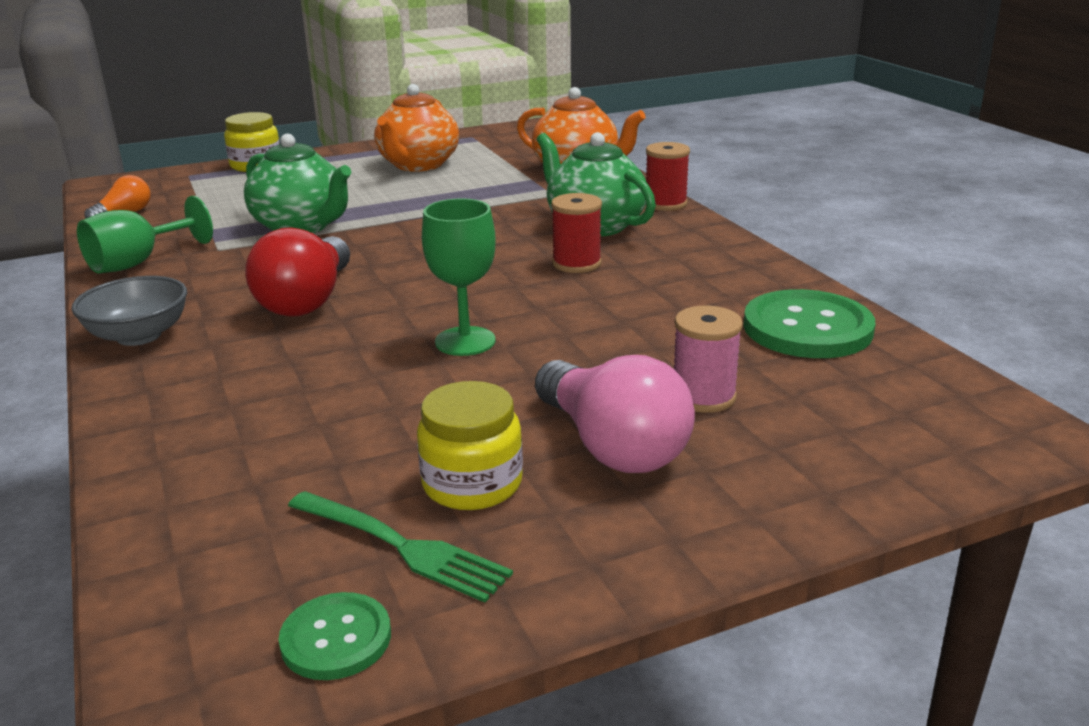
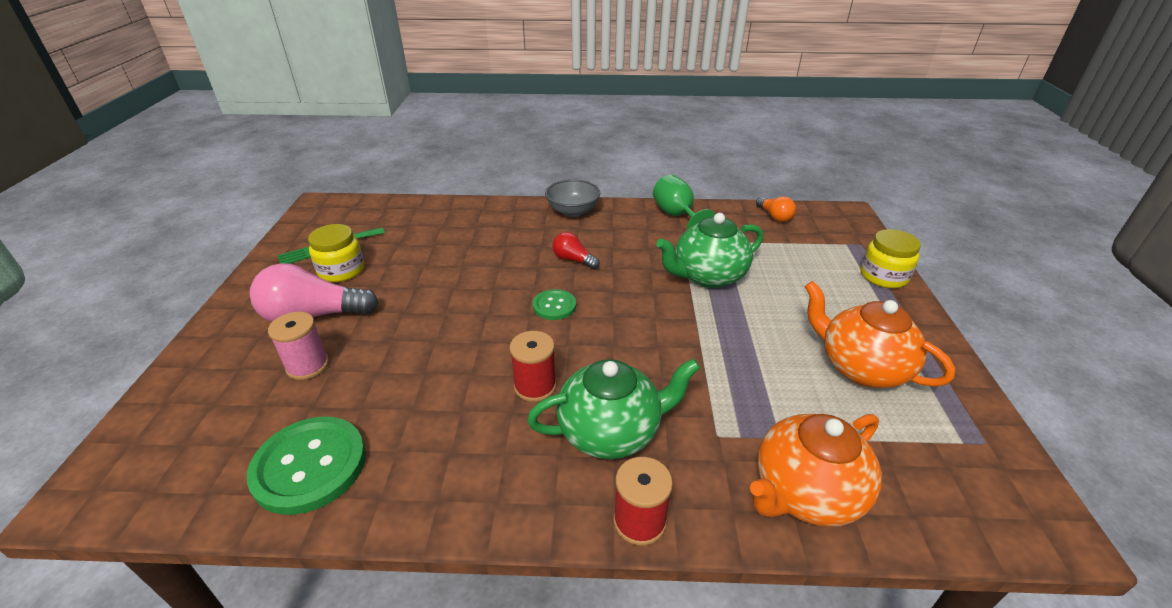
camera: 115 degrees right, 10 degrees up
red light bulb [245,227,350,317] -> red light bulb [553,232,600,269], size x0.53
green button [279,592,391,680] -> green button moved to [533,289,576,320]
green goblet [422,198,496,356] -> none

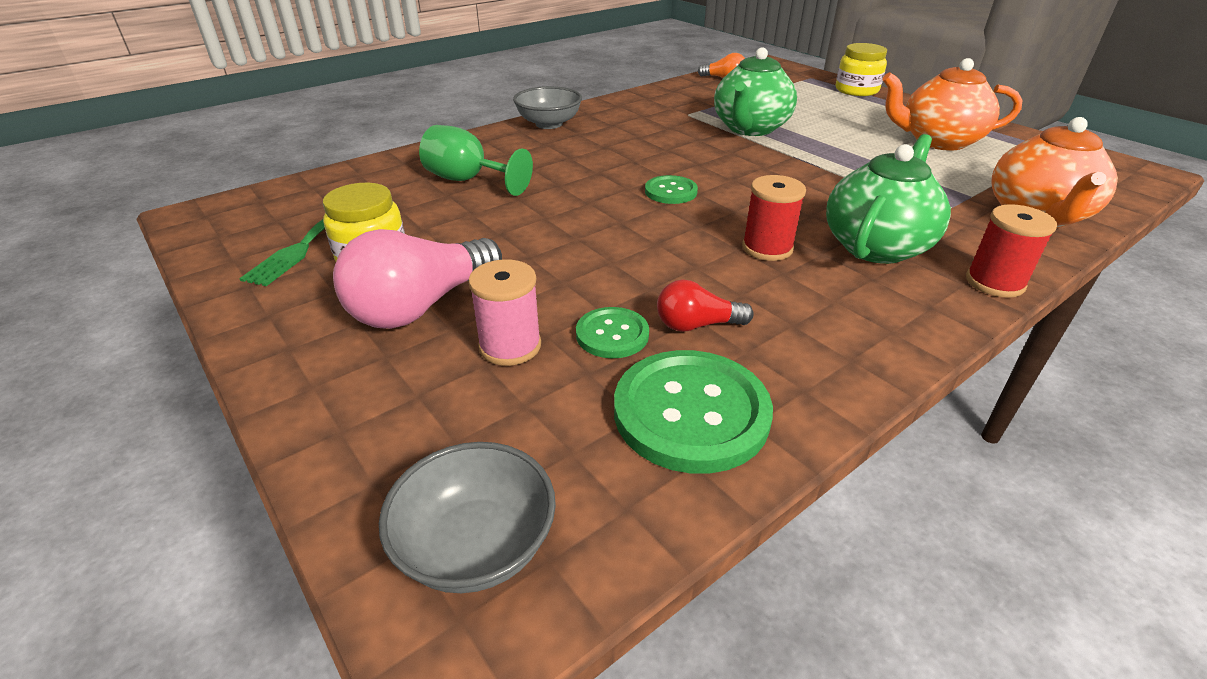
camera: 40 degrees left, 0 degrees up
red light bulb [553,232,600,269] -> red light bulb moved to [657,280,753,332]
green goblet [653,175,715,229] -> green goblet moved to [419,125,533,196]
none -> grey bowl [379,442,556,593]
none -> green button [576,307,649,358]

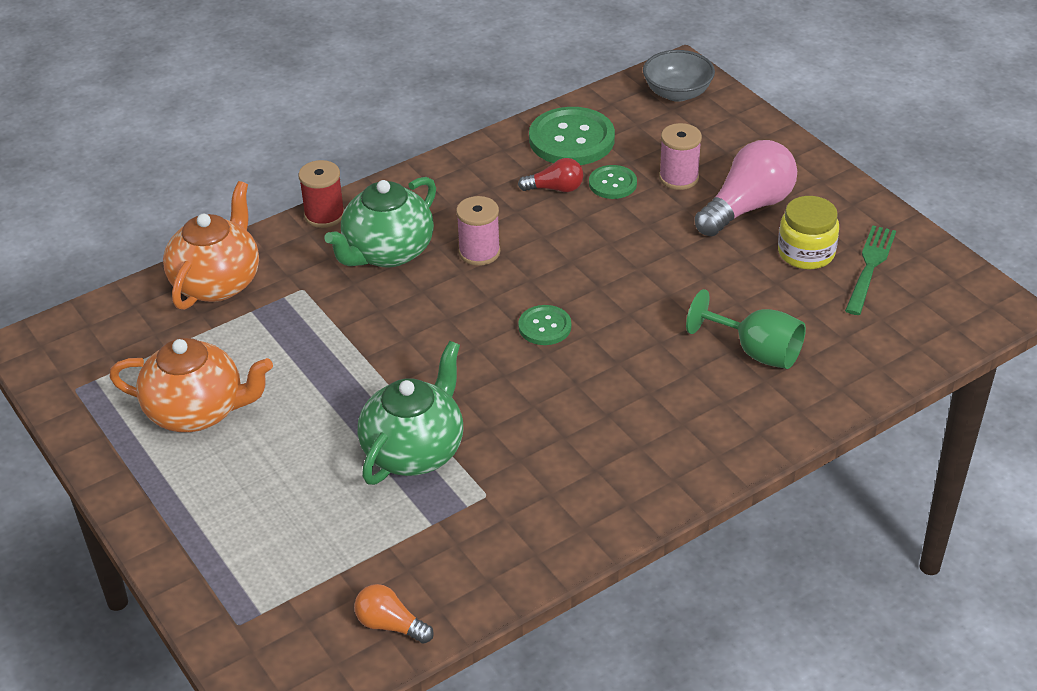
camera: 175 degrees left, 5 degrees up
grey bowl [513,86,582,129] -> none
red spool [742,175,806,261] -> pink spool [456,196,500,266]
yellow jar [836,43,887,96] -> none

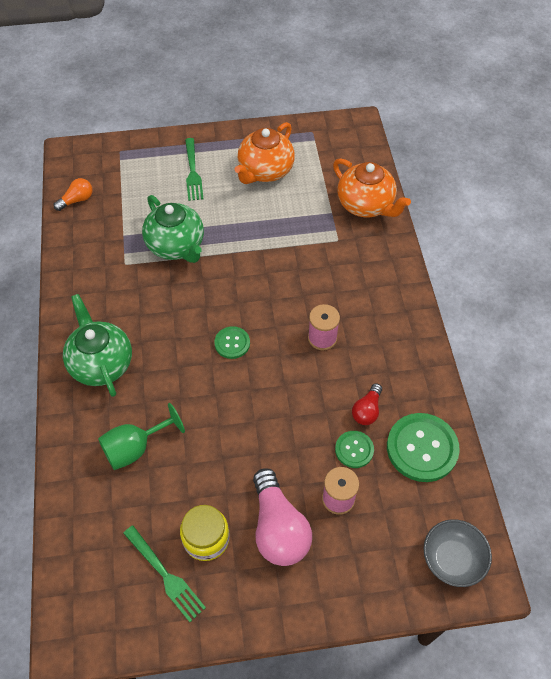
camera: 115 degrees right, 15 degrees up
red spool [299,160,344,228] -> none
green teapot [324,177,436,268] -> green teapot moved to [63,294,132,397]
none -> green fork [185,138,203,201]

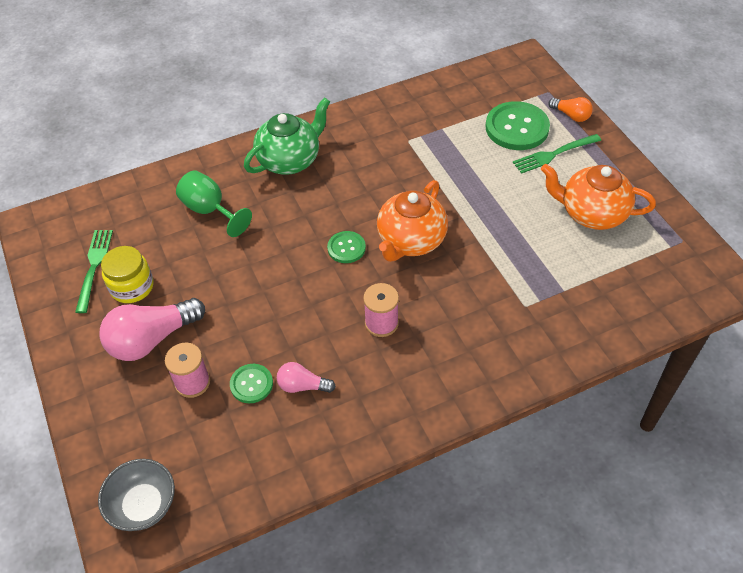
camera: 75 degrees right, 5 degrees down
orange light bulb [54,178,92,211] -> orange light bulb moved to [548,97,593,122]
green fork [123,526,206,622] -> green fork turned 150 degrees clockwise [75,230,113,313]
green teapot [142,195,204,263] -> none
orange teapot [333,158,411,217] -> orange teapot moved to [377,180,448,262]
red light bulb [352,383,382,425] -> pink light bulb [277,362,336,393]
green button [387,413,460,482] -> green button moved to [485,101,550,150]

